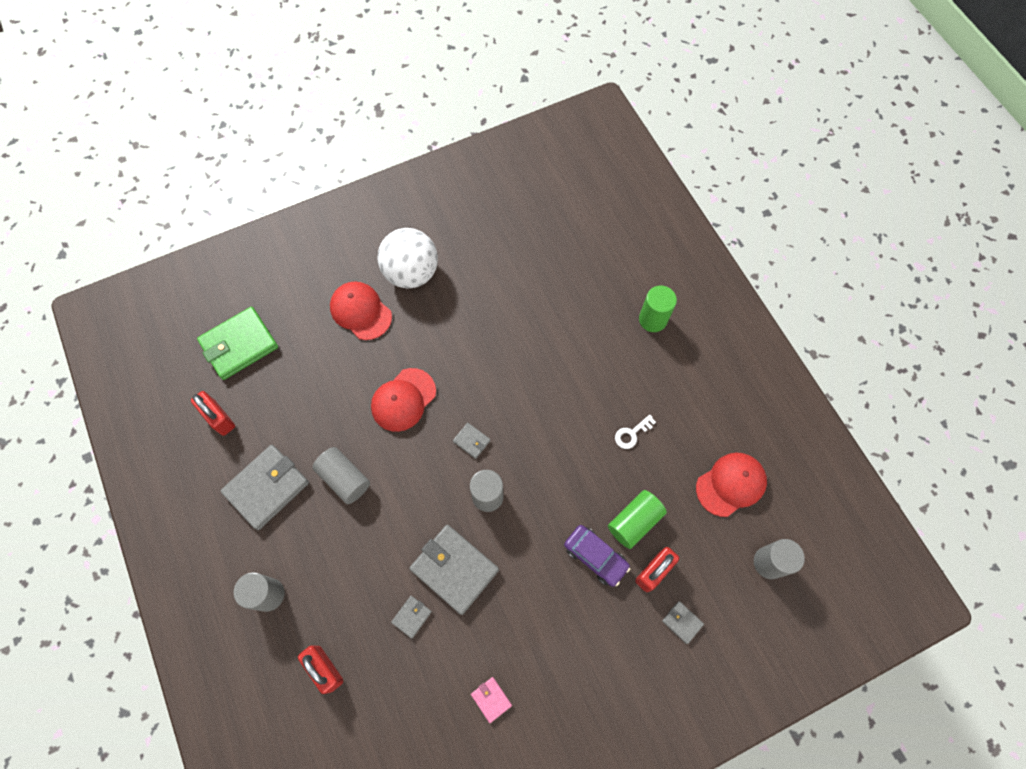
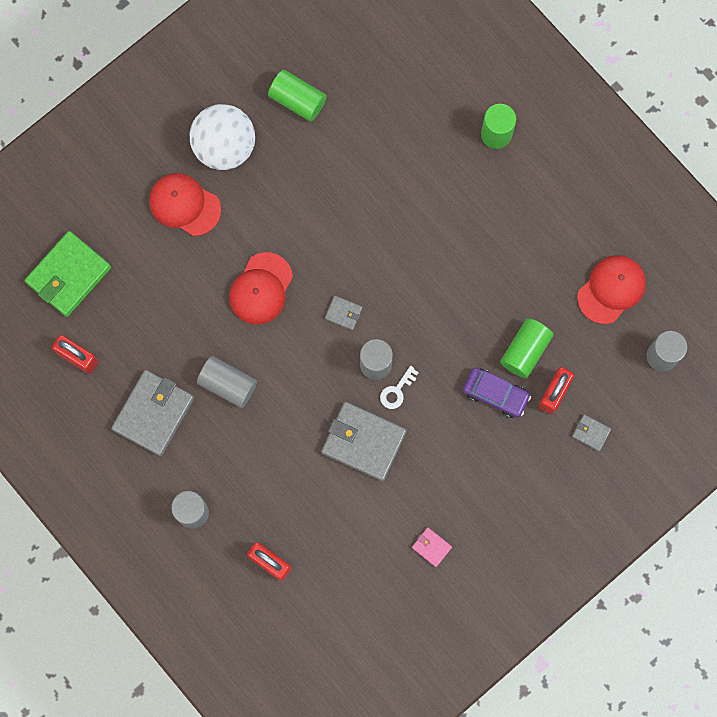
camera: 15 degrees left, 10 degrees up
grey wallet [391,596,432,639] -> none
white key [615,414,656,449] -> white key moved to [380,366,419,409]
none -> green cylinder [268,70,327,122]

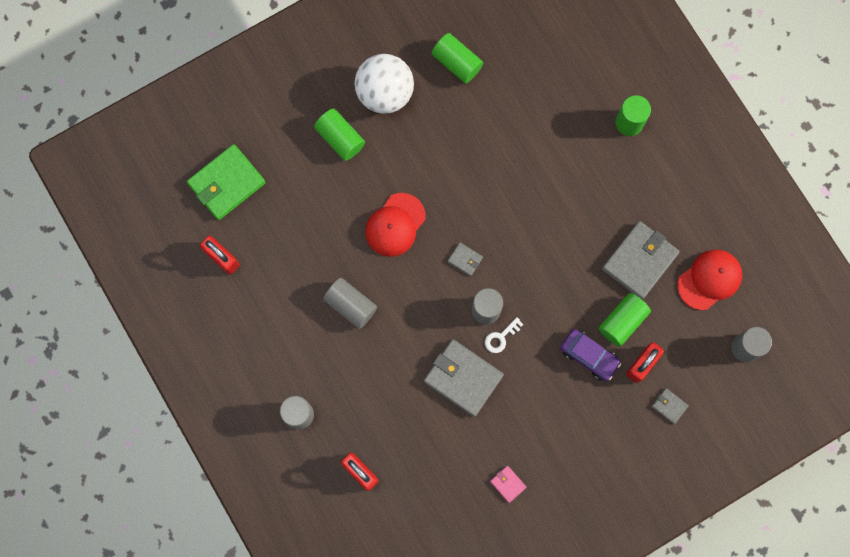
camera: 10 degrees right, 0 degrees up
grey wallet [111,370,194,456] -> grey wallet moved to [602,221,680,300]
red cap [149,173,221,236] -> green cylinder [314,109,365,161]

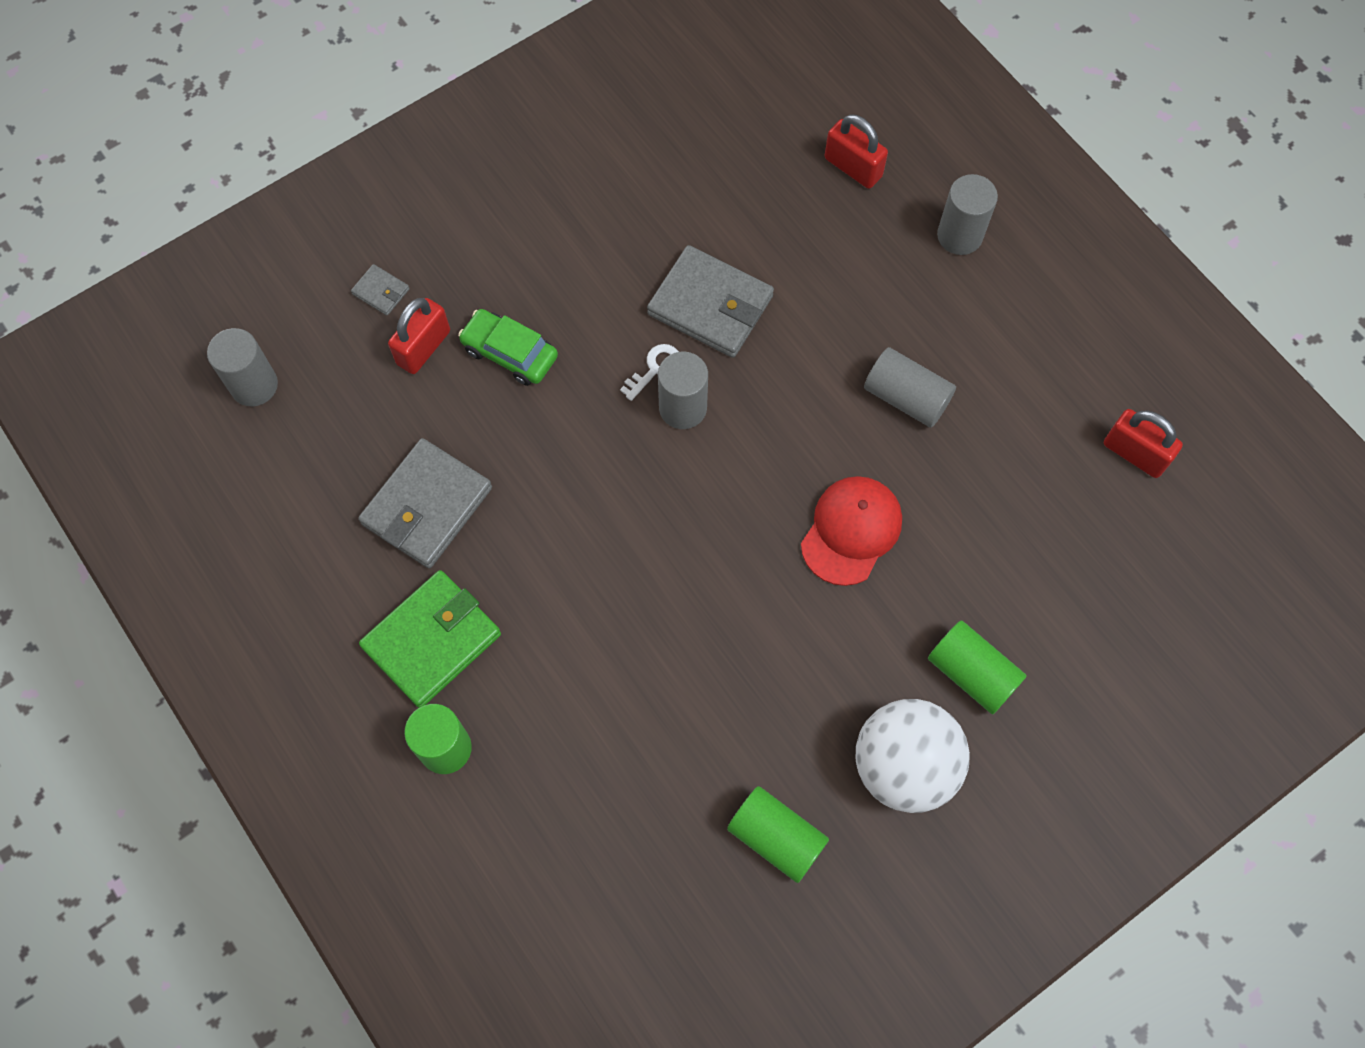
camera: 175 degrees right, 10 degrees down
green wallet [187,144,266,220] -> green wallet moved to [359,570,501,708]
grey wallet [448,243,483,276] -> none
pink wallet [490,466,527,503] -> none
purple car [560,329,621,381] -> green car [458,309,558,386]
green cylinder [599,293,651,347] -> none
red cap [677,250,742,310] -> none

